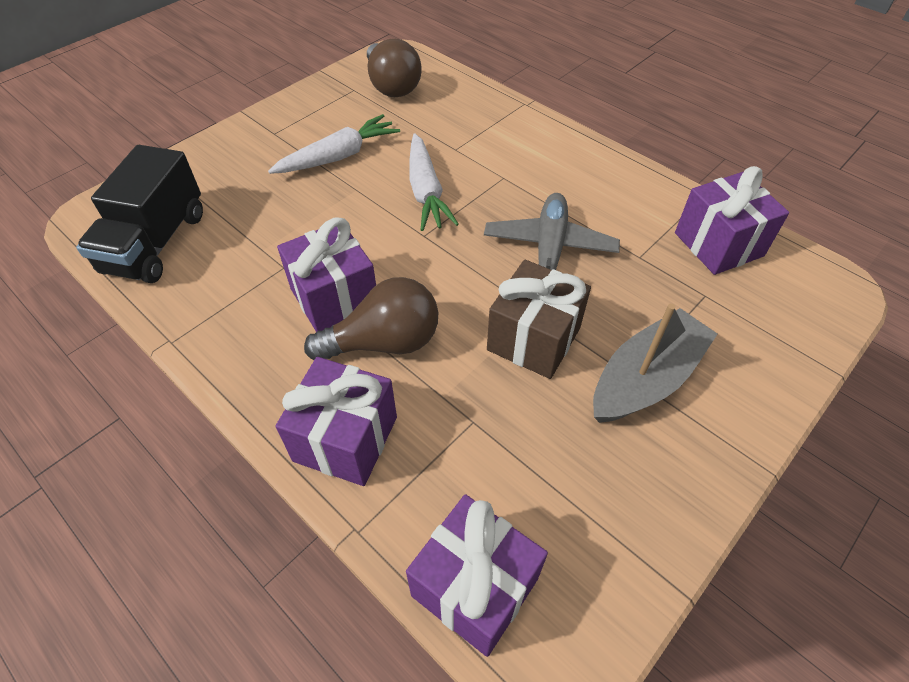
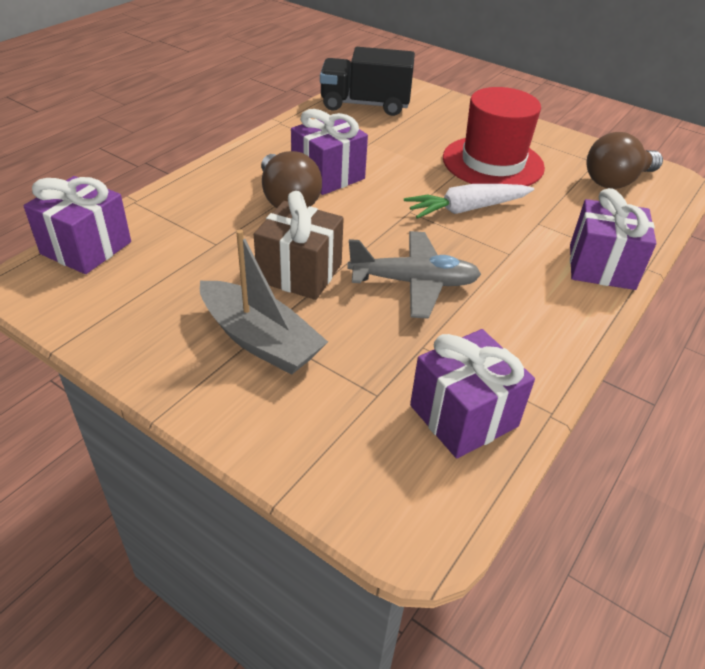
camera: 80 degrees right, 10 degrees down
white carrot [268,114,400,174] -> red hat [443,87,545,186]
purple gift [276,357,397,486] -> purple gift moved to [570,188,656,290]

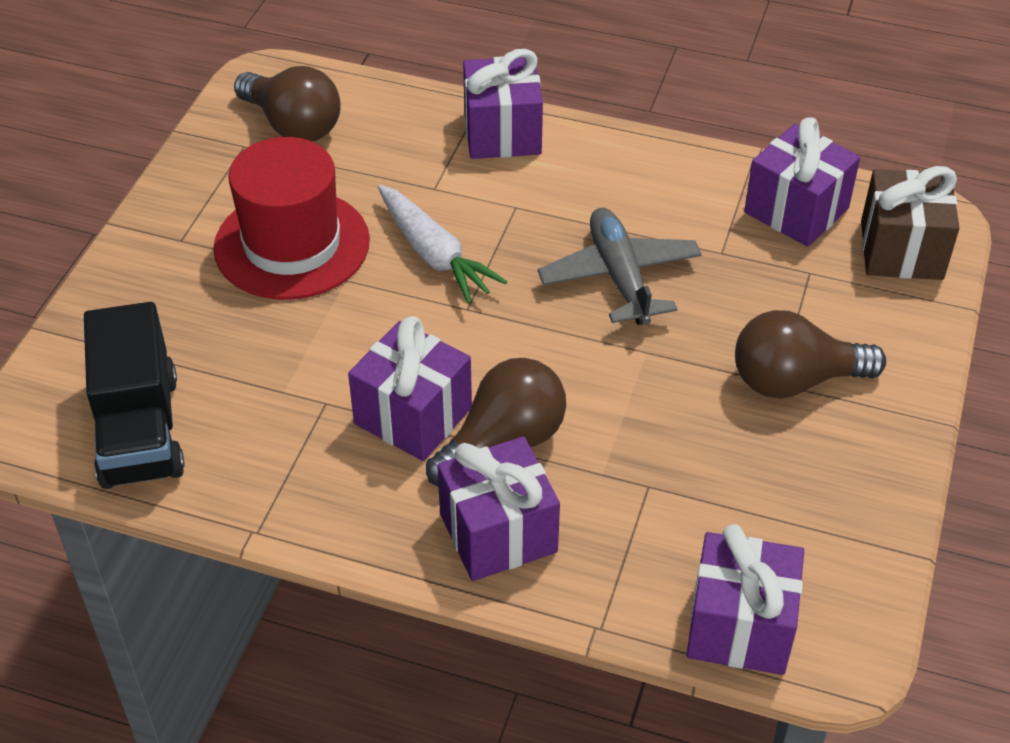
camera: 105 degrees left, 5 degrees up
grey boat [200,229,328,375] -> brown light bulb [735,310,886,399]
brown gift [254,191,344,300] -> brown gift moved to [861,166,960,280]
none -> purple gift [437,436,560,581]

